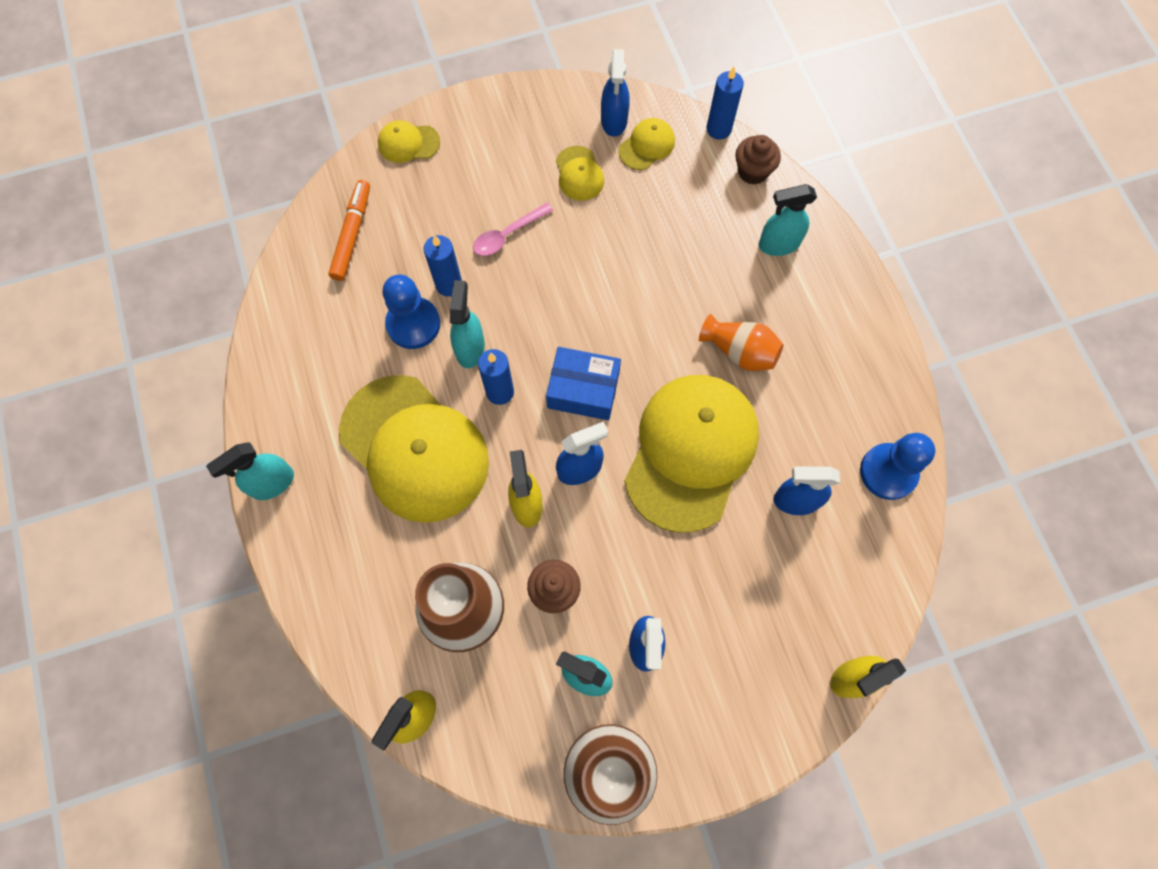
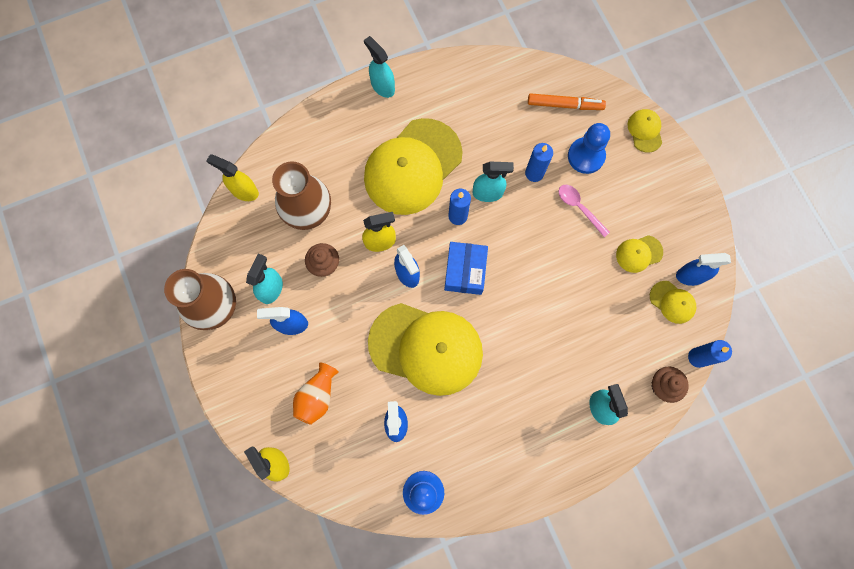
camera: 85 degrees right, 5 degrees up
blue pawn [382,274,440,349] -> blue pawn moved to [568,123,610,174]
orange vase [699,314,783,371] -> orange vase moved to [293,362,339,425]

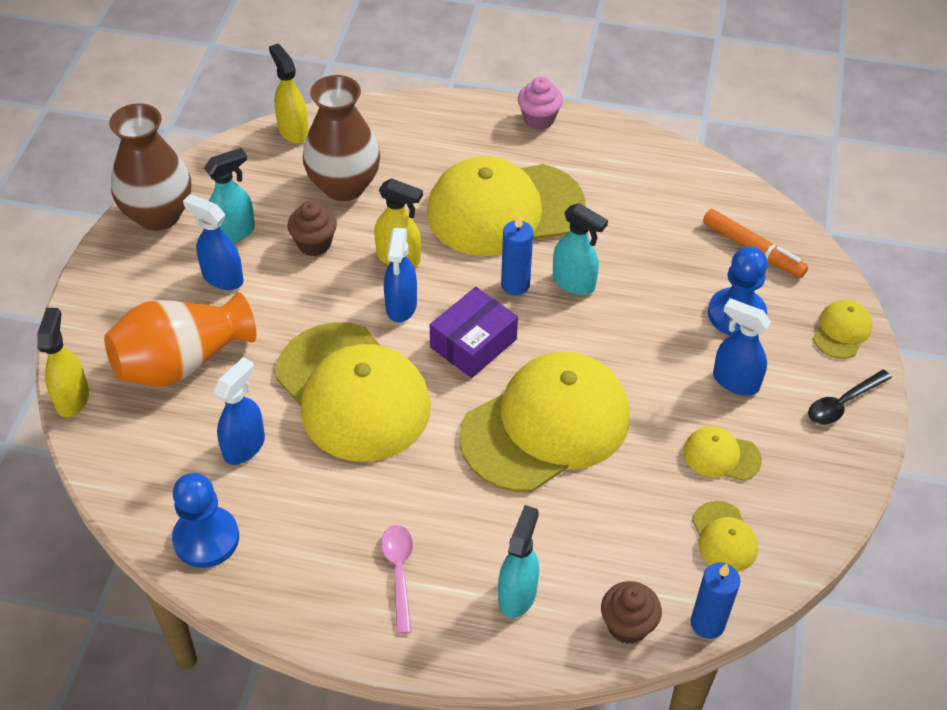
camera: 35 degrees right, 25 degrees down
orange vase [293,362,339,425] -> orange vase [104,292,256,387], size x1.62
turquoise spray bottle [364,36,395,98] -> pink cupcake [518,77,563,130]
blue box [444,242,488,295] -> purple box [430,287,518,378]
blue candle [525,143,553,182] -> none
pink spoon [559,185,610,237] -> pink spoon moved to [381,525,413,634]
blue spray bottle [676,253,731,286] -> blue spray bottle moved to [713,298,771,395]
none -> yellow cap [459,352,630,492]
none -> black spoon [808,369,892,425]

